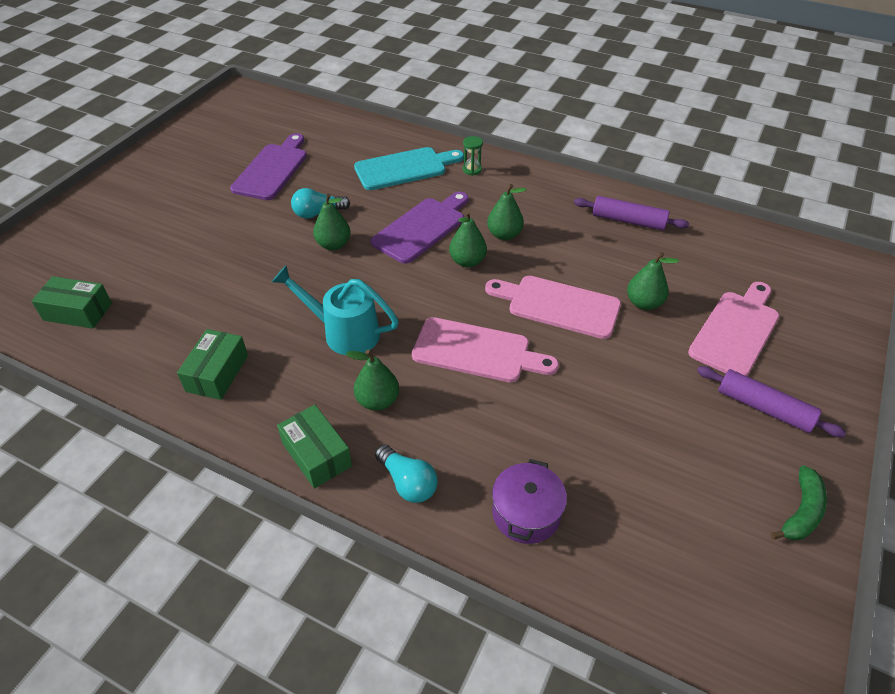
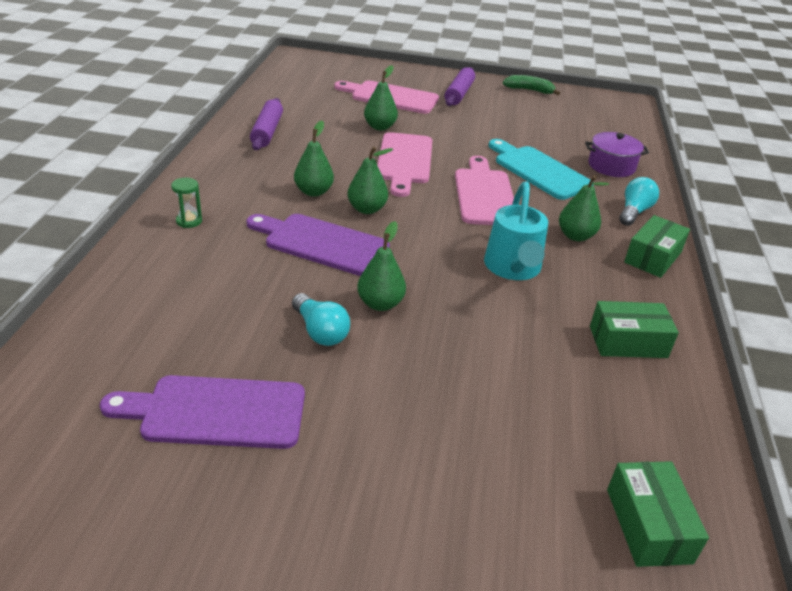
camera: 110 degrees left, 10 degrees down
turquoise cutting board [354,147,464,190] -> turquoise cutting board moved to [488,139,593,200]

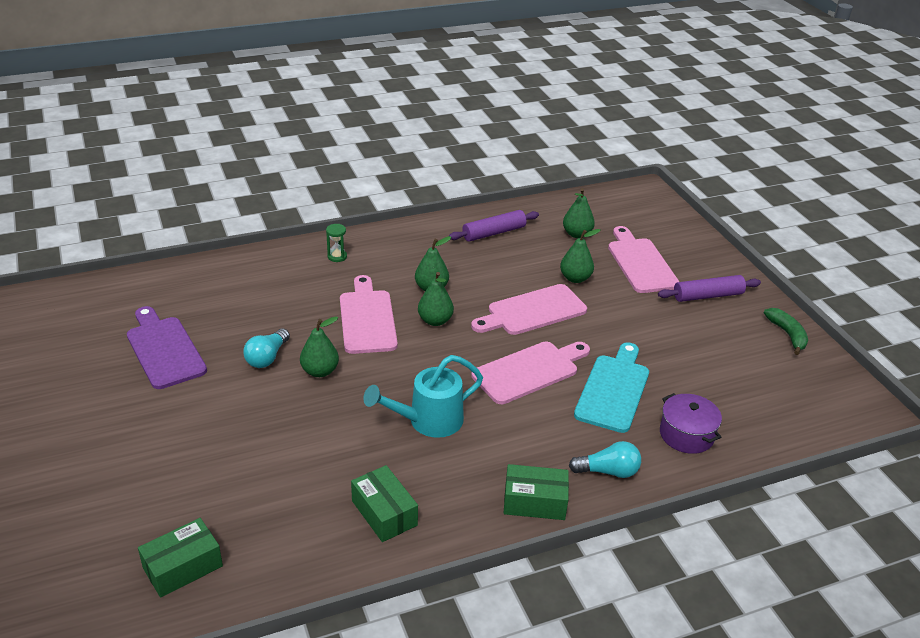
camera: 60 degrees right, 0 degrees up
purple cutting board [246,214,390,276] -> pink cutting board [340,275,398,354]
green pear [559,175,609,241] -> green pear moved to [563,188,595,238]

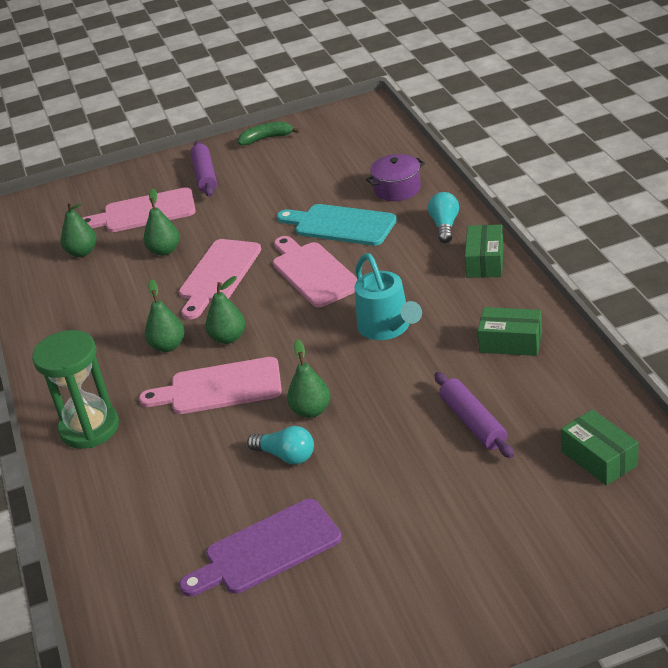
camera: 80 degrees left, 0 degrees up
green hourglass [326,224,347,262] -> green hourglass [32,330,119,449], size x2.41
green box [351,465,418,542] -> green box turned 45 degrees clockwise [478,307,542,356]
purple rolling pin [449,210,539,242] -> purple rolling pin moved to [435,372,514,458]
pink cutting board [471,284,587,335] -> pink cutting board turned 45 degrees clockwise [179,239,261,319]

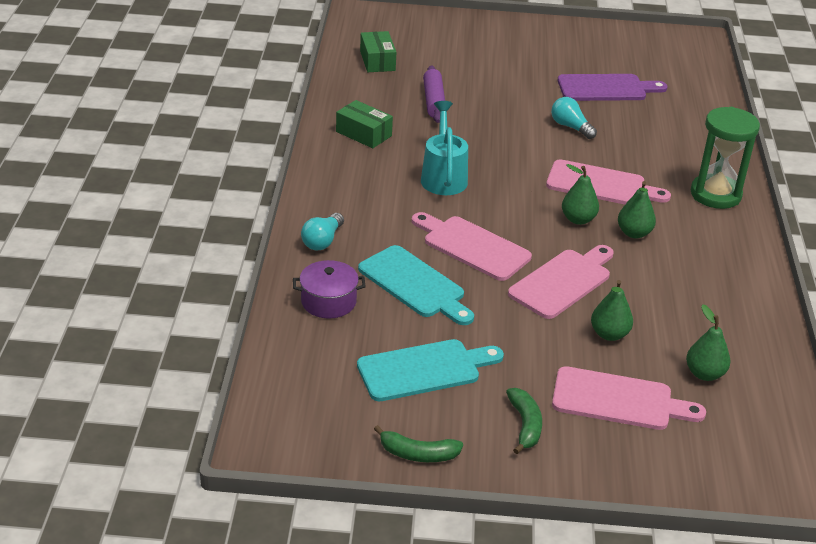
camera: 165 degrees left, 0 degrees up
purple rolling pin [190,141,217,197] -> green banana [506,388,542,454]
pink cutting board [273,236,358,307] -> pink cutting board turned 135 degrees clockwise [412,212,532,281]
green pear [287,339,331,418] -> none
green box [465,225,504,278] -> none
none -> turquoise cutting board [357,339,504,401]

